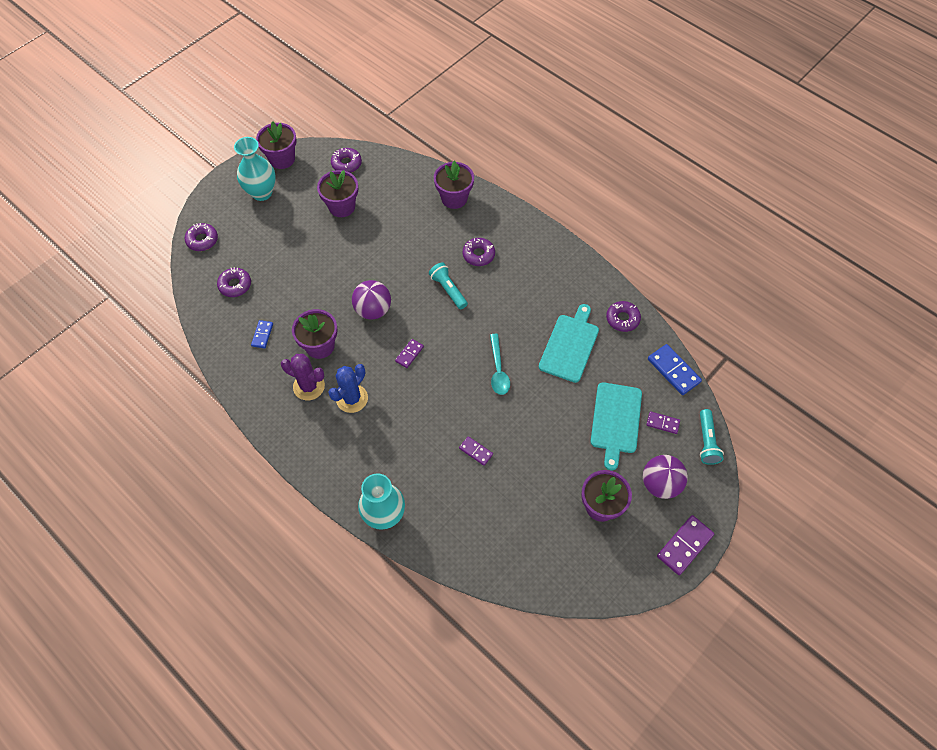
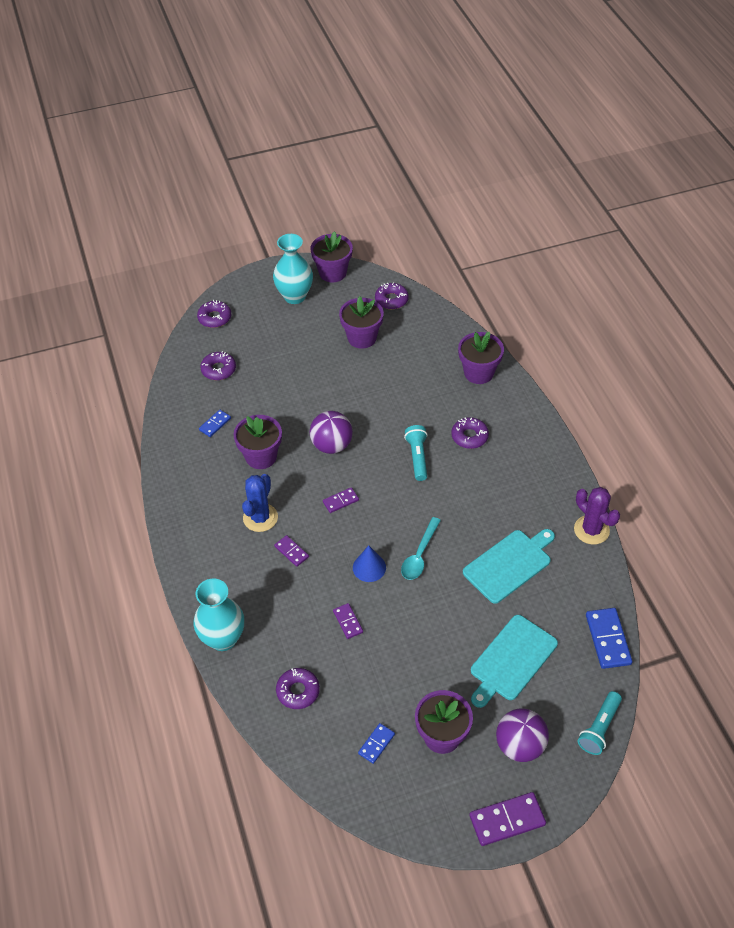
camera: 30 degrees right, 10 degrees down
purple cactus [281,354,325,400] -> purple cactus moved to [574,487,620,545]
blue cactus [328,364,368,413] -> blue cactus turned 45 degrees counterclockwise [242,474,278,532]
purple donut [606,301,641,332] -> purple donut moved to [276,668,320,709]
purple domino [646,411,680,434] -> purple domino moved to [274,535,309,567]
none -> blue cone [353,545,386,582]
none -> blue domino [358,723,395,764]

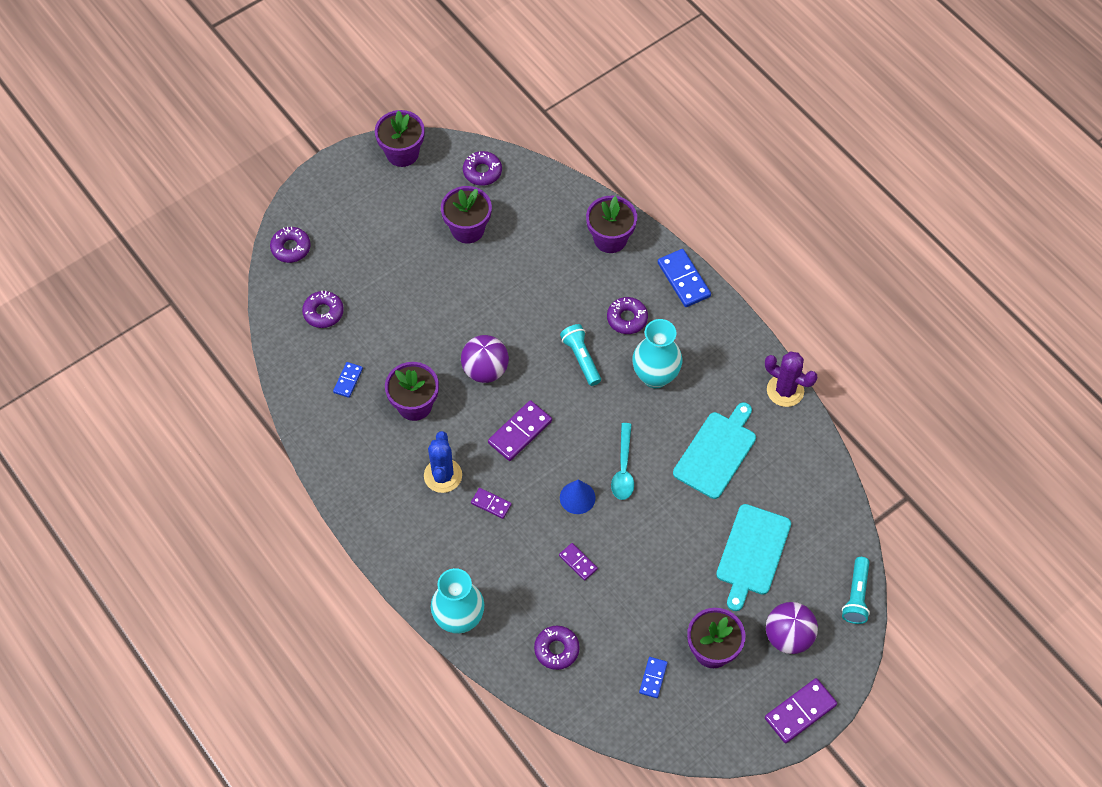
camera: 20 degrees left, 10 degrees up
turquoise vase [273,234,313,304] -> turquoise vase moved to [632,319,682,388]
purple domino [323,487,359,513] -> purple domino [488,400,552,461], size x1.72
blue domino [586,608,632,669] -> blue domino moved to [658,249,711,307]

